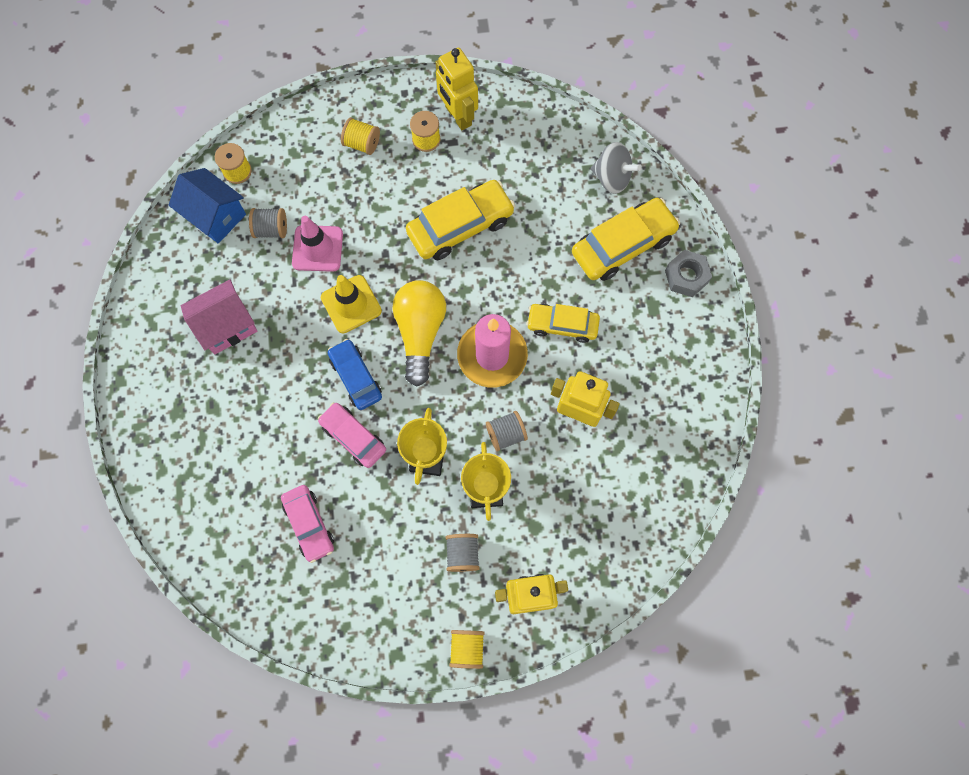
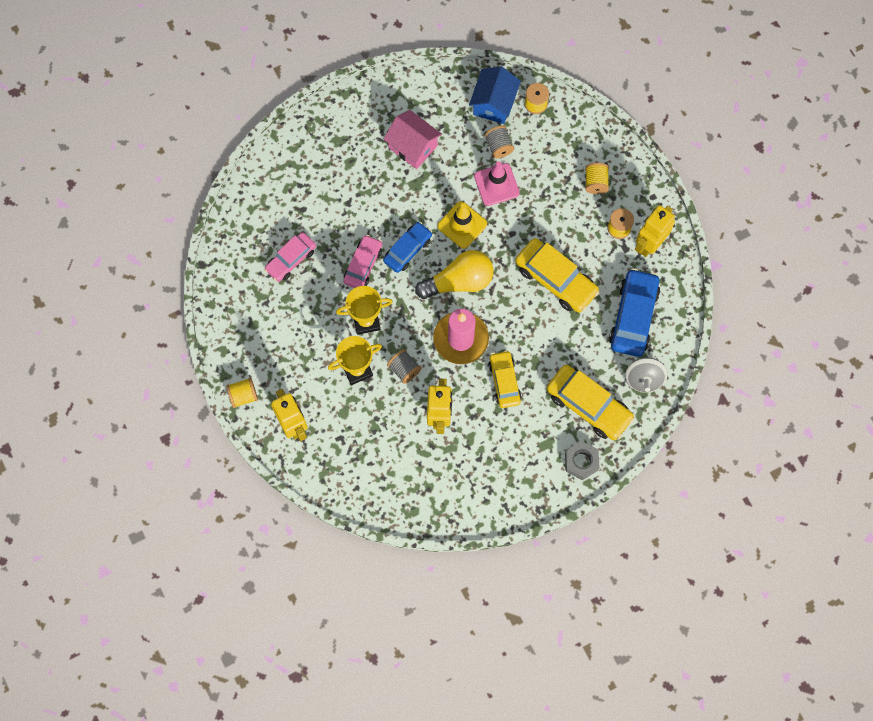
camera: 70 degrees right, 0 degrees up
grey spool [446,534,480,572] -> none
none -> blue car [609,268,660,357]

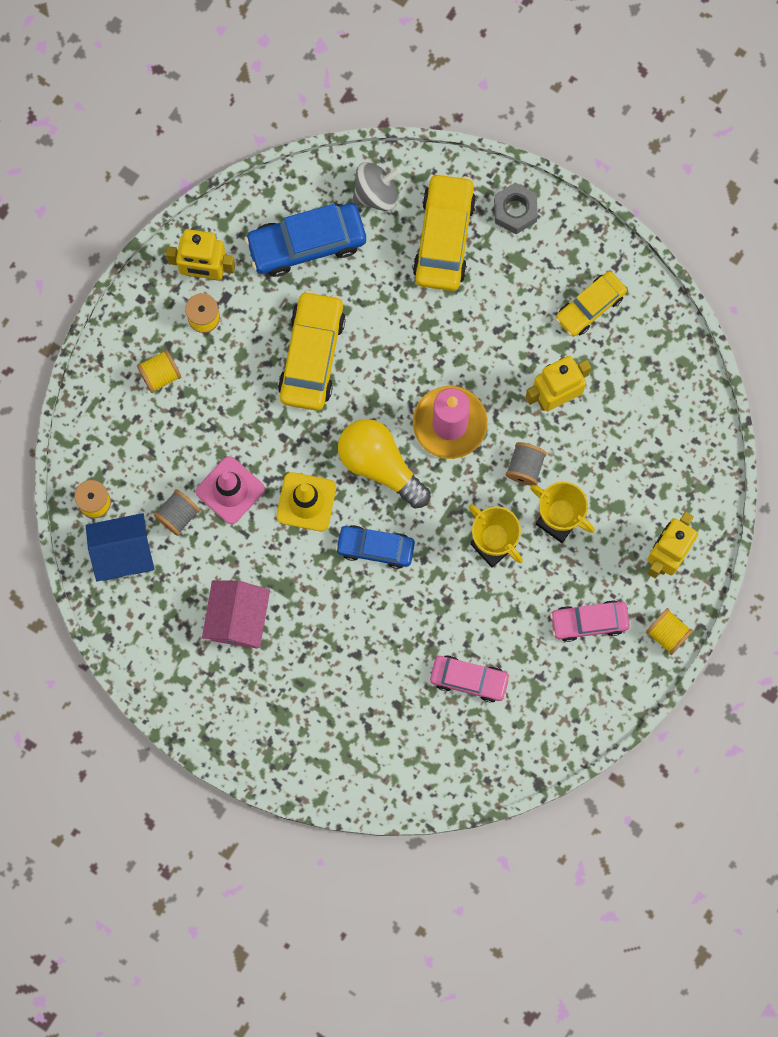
camera: 120 degrees left, 5 degrees up
pink car [343,235,382,288] -> pink car moved to [550,600,630,642]
yellow car [488,350,522,408] -> yellow car moved to [556,271,627,337]

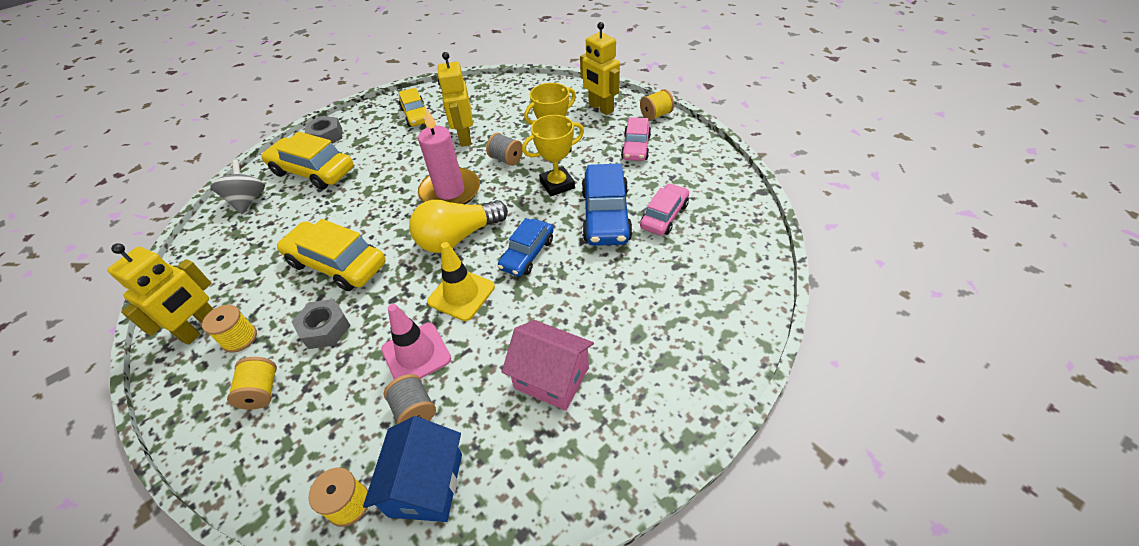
camera: 70 degrees left, 30 degrees down
blue car [245,203,366,277] -> blue car moved to [581,163,633,246]
none -> grey nut [291,299,351,349]

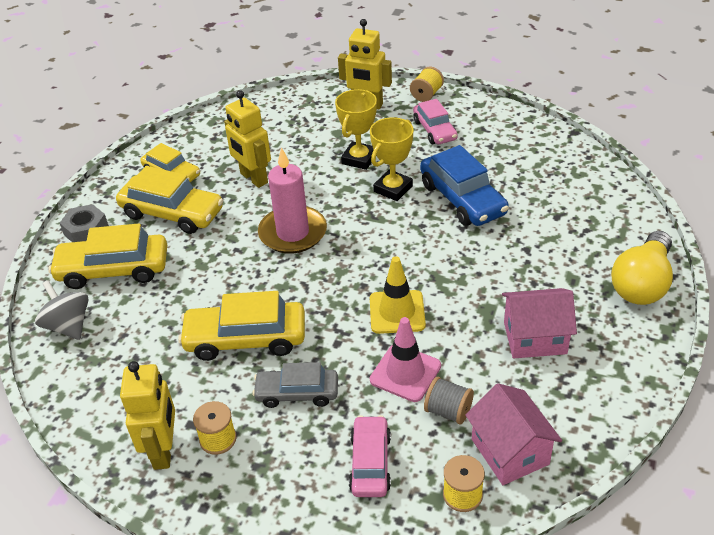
camera: 30 degrees left, 5 degrees down
yellow spool [227,357,277,410] -> none
grey nut [291,299,351,349] -> grey car [252,362,338,408]
blue house [363,416,462,522] -> pink house [465,383,562,485]
yellow light bulb [409,200,508,253] -> yellow light bulb moved to [611,231,673,305]
grey spool [486,133,523,166] -> none
blue car [498,218,554,277] -> none
pink car [640,183,689,236] -> pink car moved to [349,415,391,497]
none -> yellow car [116,166,224,234]

